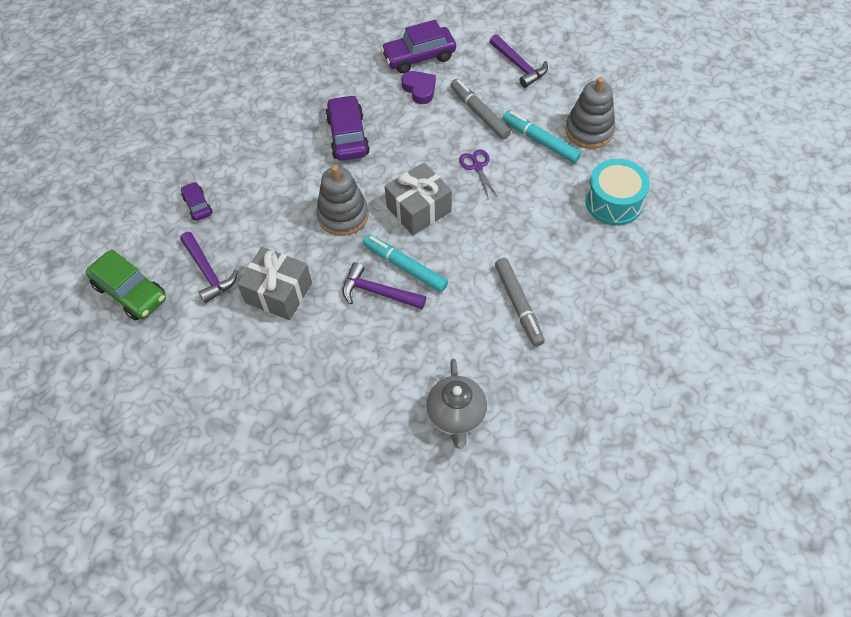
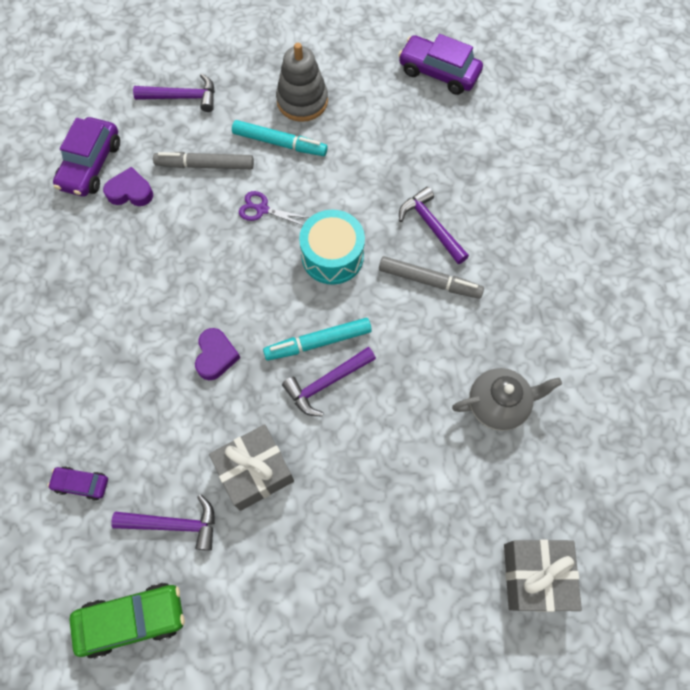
camera: 55 degrees left, 10 degrees up
grey stacking toy [316,165,369,236] -> purple heart [195,328,240,380]
purple car [326,95,370,161] -> purple car moved to [398,34,483,95]
grey gift [385,163,452,235] -> grey gift moved to [504,539,582,612]
grey teapot [426,359,487,449] -> grey teapot turned 45 degrees counterclockwise [452,368,562,431]
turquoise marker [503,111,581,163] -> turquoise marker turned 150 degrees counterclockwise [232,120,328,156]
turquoise drum [585,159,650,226] -> turquoise drum moved to [299,210,365,285]
none -> purple hammer [399,187,469,264]

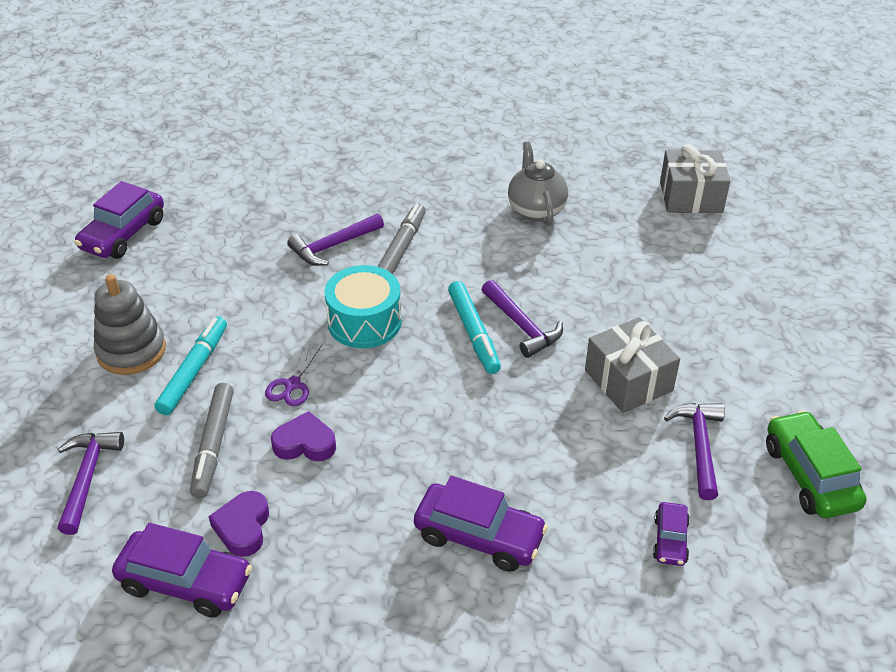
camera: 90 degrees left, 25 degrees down
purple heart [195,328,240,380] -> purple heart moved to [271,411,336,461]
none -> purple car [414,476,548,572]

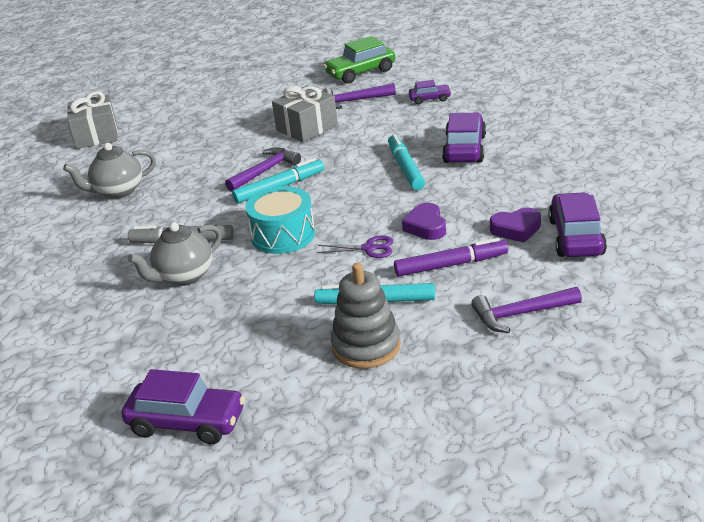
camera: 100 degrees left, 10 degrees down
grey marker [190,383,234,498] -> purple marker [394,238,508,276]
purple hammer [287,214,384,266] -> grey teapot [128,222,222,286]
none -> turquoise marker [388,134,425,190]

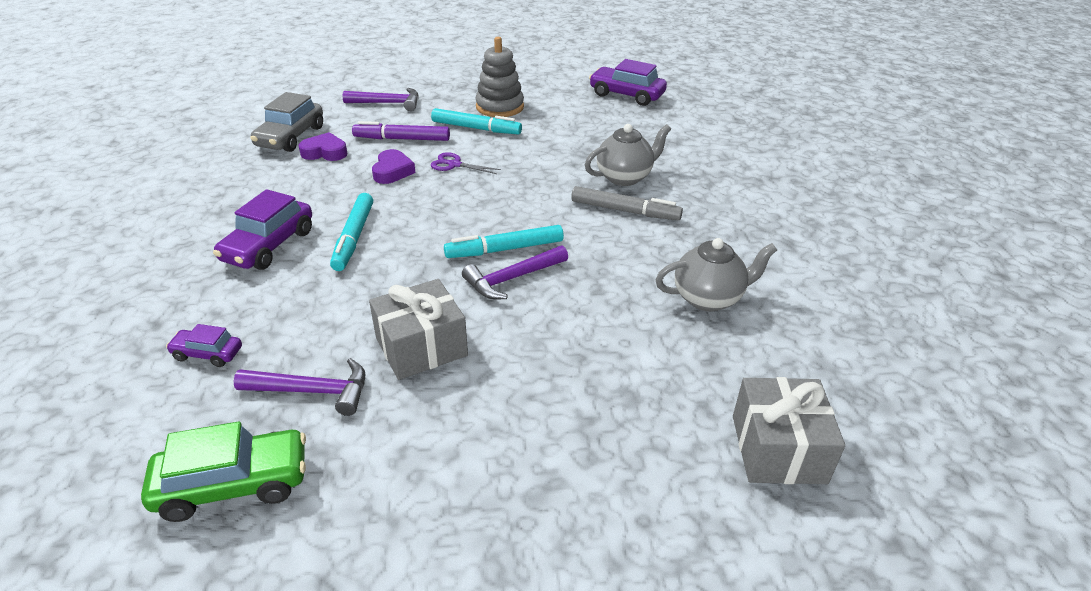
camera: 170 degrees left, 5 degrees up
turquoise drum [245,186,315,254] -> none
purple car [548,192,607,257] -> grey car [250,92,323,152]

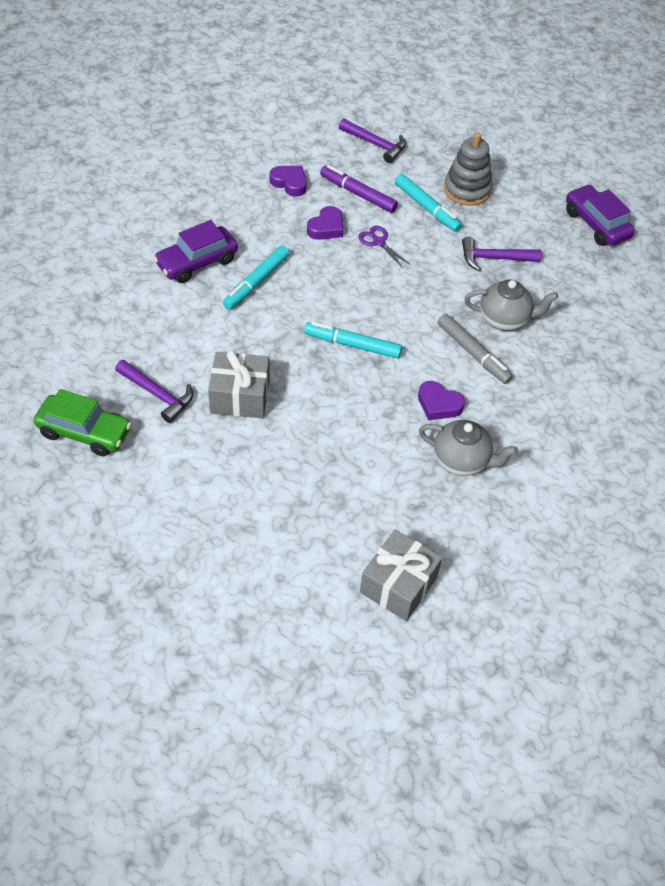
camera: 30 degrees right, 15 degrees up
purple car [166,324,242,367] -> none
grey car [250,92,323,152] -> none
purple hammer [462,245,568,299] -> purple hammer moved to [462,236,542,271]
none -> purple heart [418,381,465,420]

